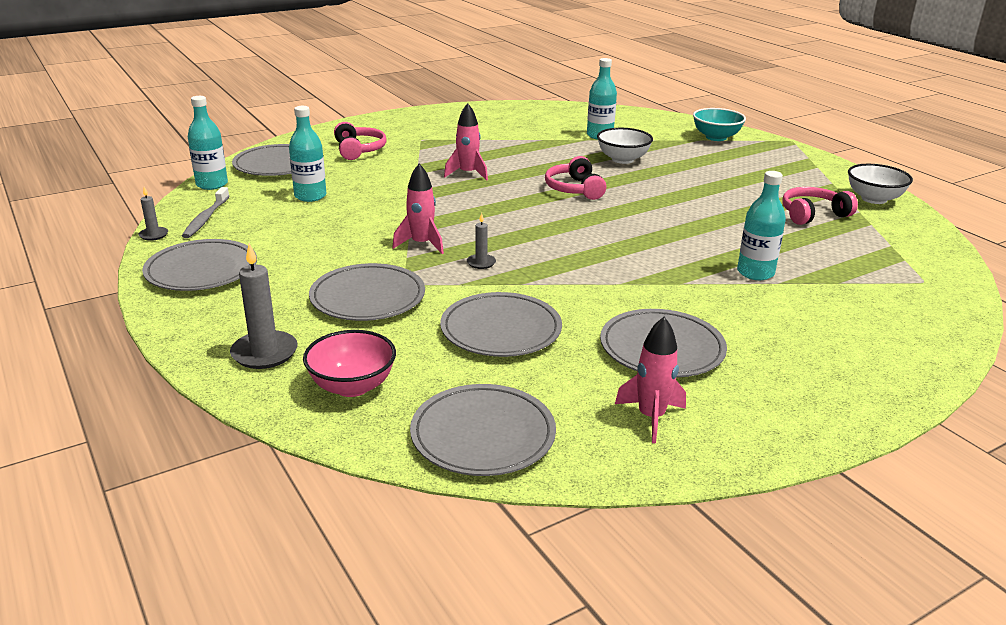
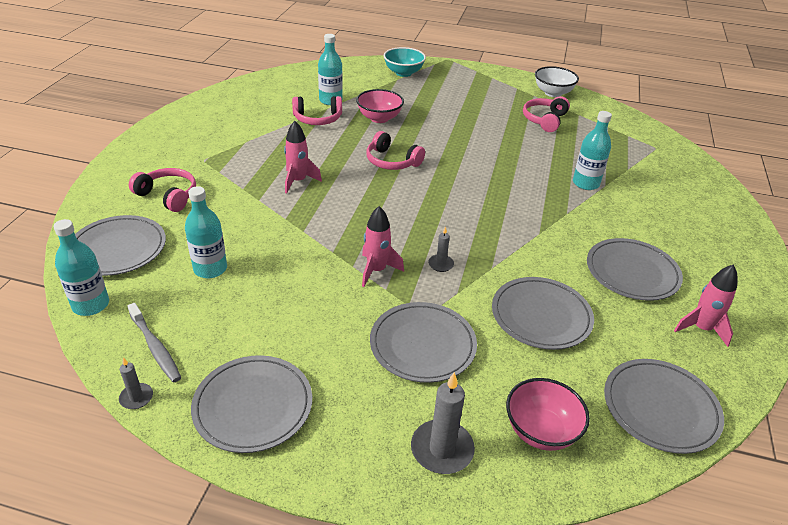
camera: 45 degrees left, 10 degrees up
white bowl [597,128,653,164] -> pink bowl [356,89,404,123]
none -> pink headphones [292,96,342,125]

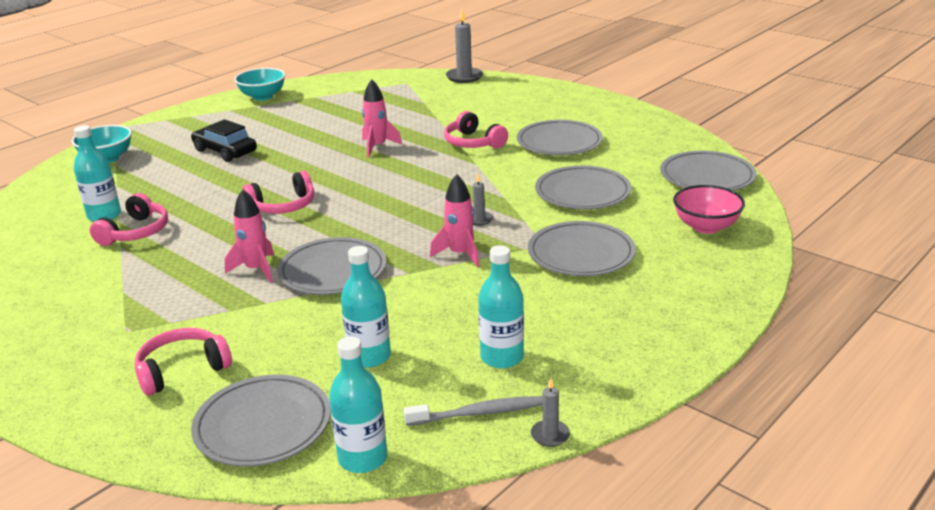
camera: 60 degrees left, 10 degrees down
grey plate [191,355,312,453] -> grey plate moved to [277,237,386,295]
pink bowl [356,89,404,123] -> none
grey candle [411,372,475,474] -> grey candle moved to [446,9,483,83]
pink headphones [523,96,570,132] -> pink headphones moved to [444,111,508,148]
white bowl [535,66,579,97] -> turquoise bowl [234,68,285,101]
turquoise bottle [573,111,612,190] -> turquoise bottle moved to [478,246,524,368]
pink rocket [674,264,738,347] -> pink rocket moved to [362,79,402,157]
none -> black car [191,119,257,162]

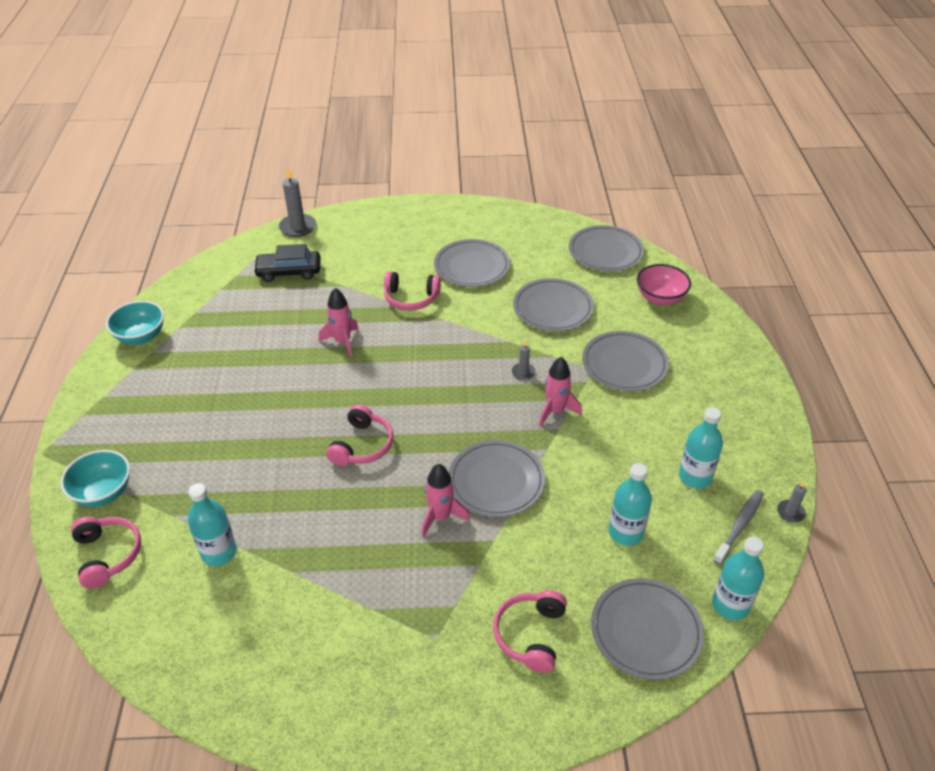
camera: 45 degrees left, 15 degrees up
pink headphones [90,193,168,246] -> pink headphones moved to [71,516,141,589]
black car [191,119,257,162] -> black car moved to [253,244,321,282]

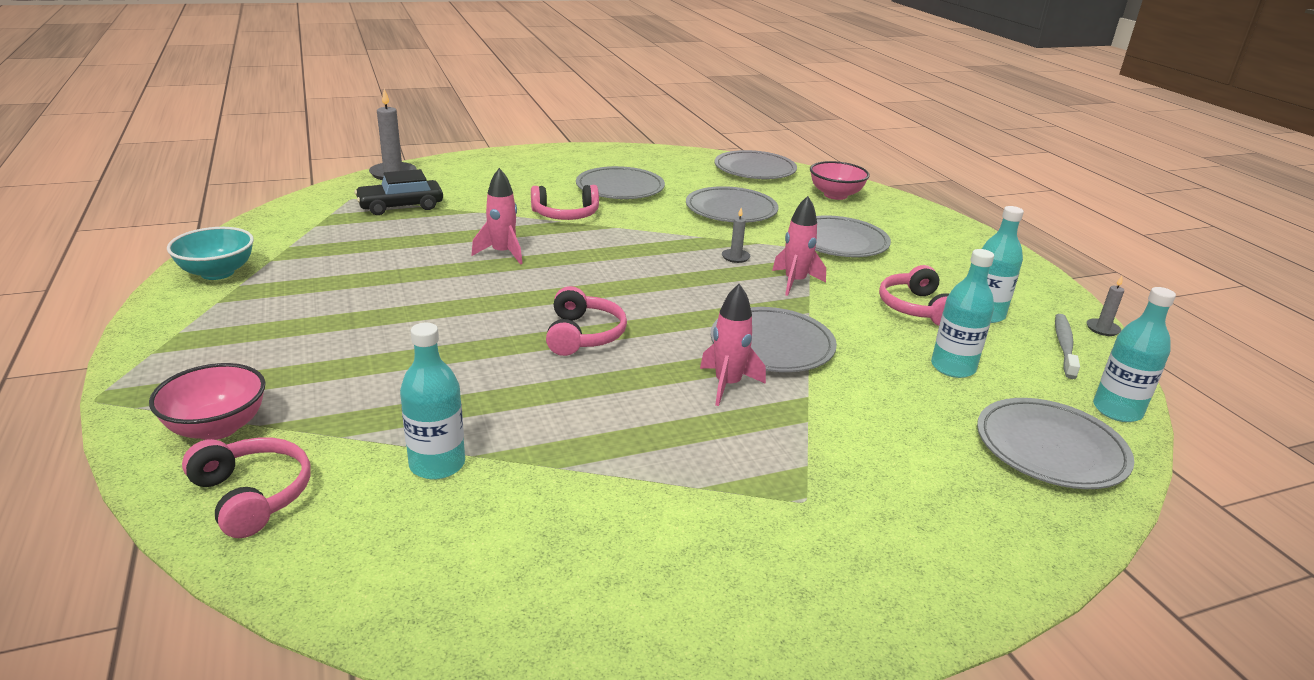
camera: 20 degrees left, 15 degrees down
turquoise bowl [61,450,130,507] -> pink bowl [149,363,266,440]
pink headphones [493,590,567,673] -> pink headphones moved to [879,265,949,326]

